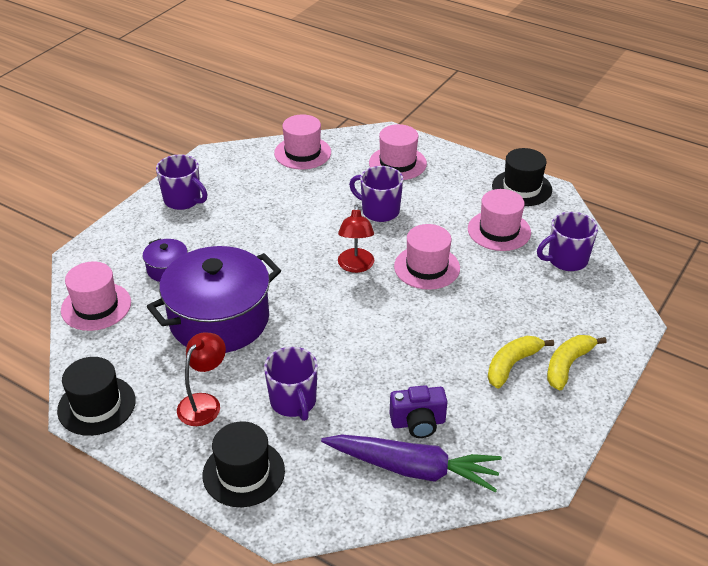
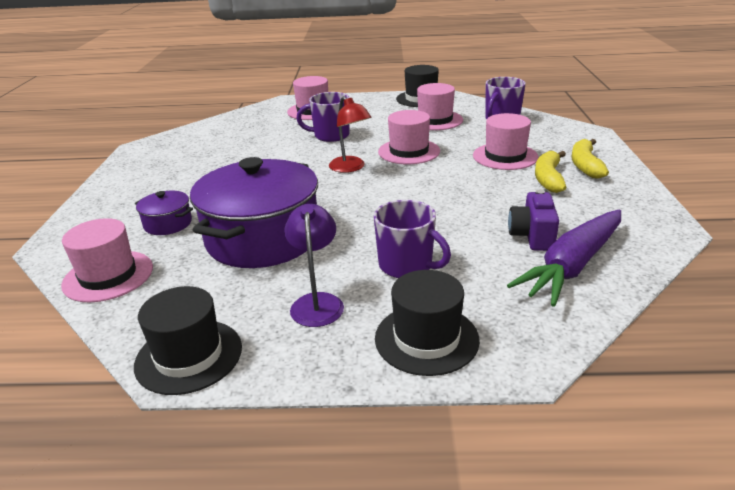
camera: 30 degrees left, 10 degrees down
purple mug [156,154,207,210] -> none
red lamp [177,333,226,426] -> purple lamp [284,204,344,327]
pink hat [274,115,331,169] -> pink hat moved to [473,113,538,170]
purple carrot [321,434,502,493] -> purple carrot turned 150 degrees clockwise [507,209,621,307]
purple camera [390,385,448,438] -> purple camera turned 135 degrees clockwise [508,190,559,251]

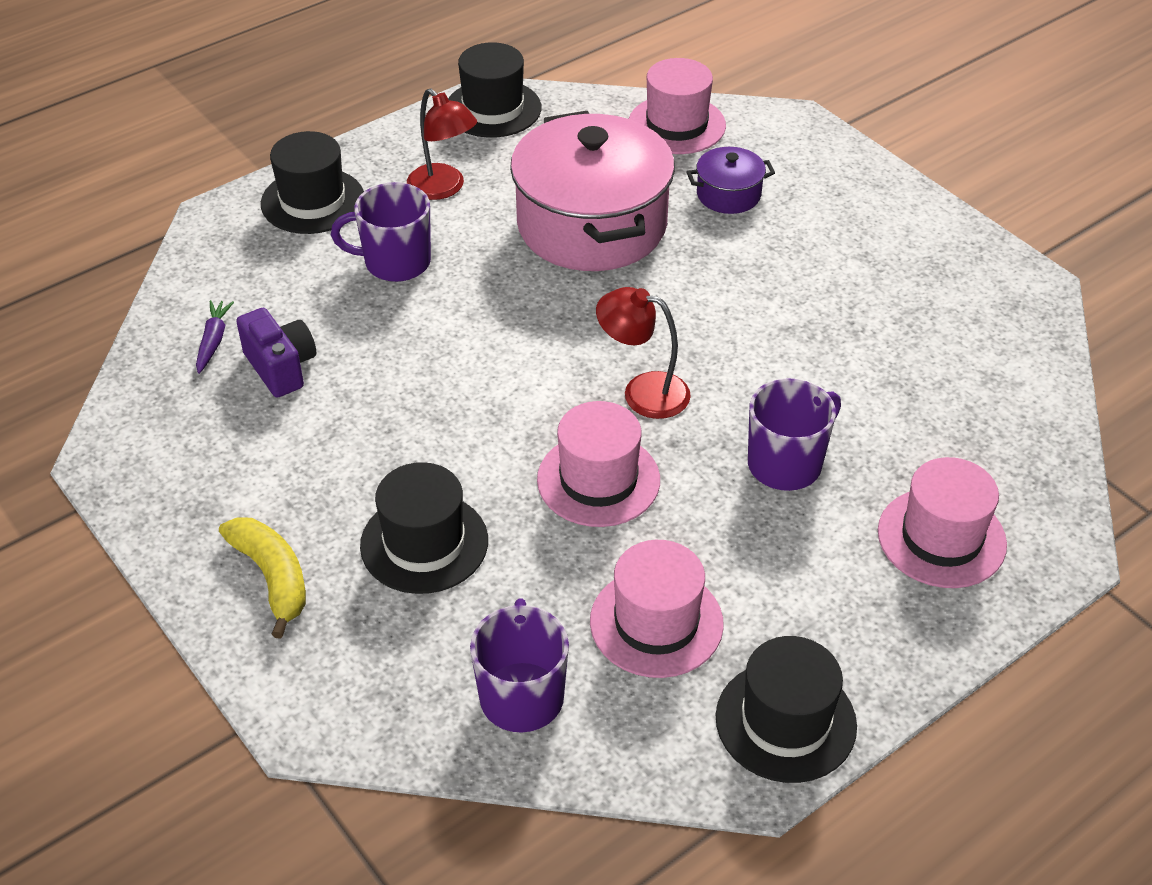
camera: 140 degrees right, 15 degrees up
purple pot [190,157,318,268] -> pink pot [510,111,675,271]
purple lamp [284,204,344,327] -> red lamp [407,89,477,200]
pink hat [473,113,538,170] -> black hat [360,462,488,594]
purple carrot [507,209,621,307] -> purple carrot [196,300,234,374], size x0.42
yellow banana [535,151,567,193] -> none

